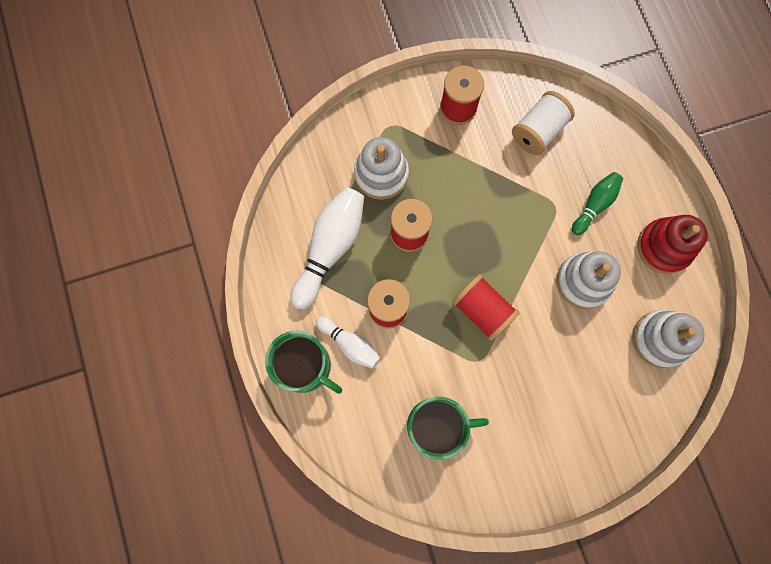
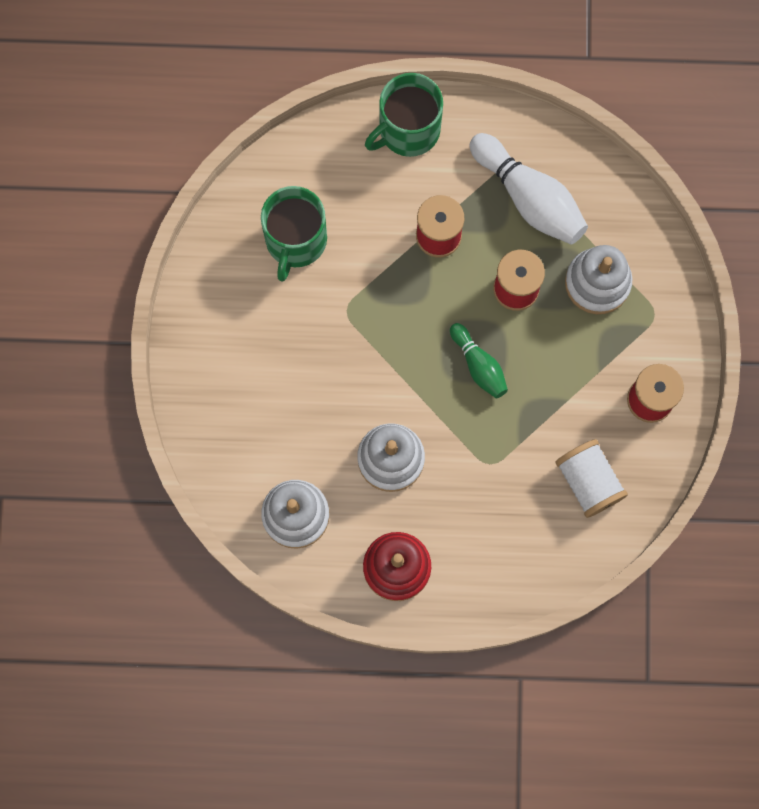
camera: 110 degrees right, 0 degrees up
white bowling pin [316,316,380,369] -> none
red spool [452,274,520,341] -> none
green bowling pin [572,172,623,235] -> green bowling pin moved to [450,323,508,398]

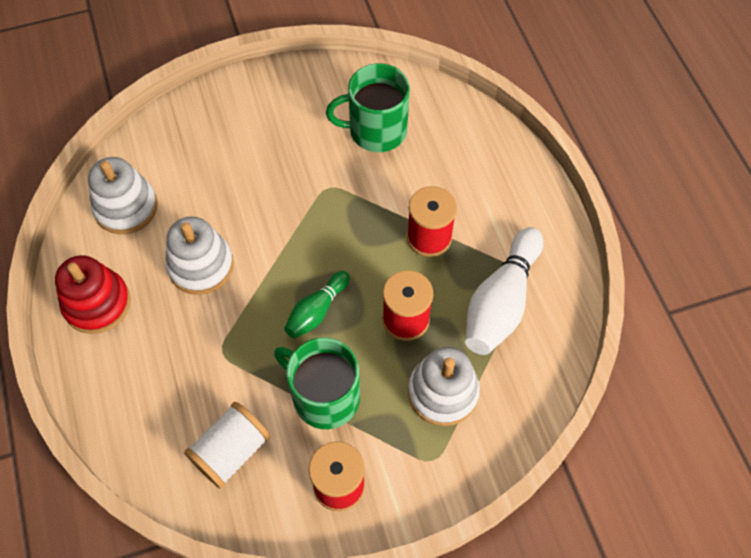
camera: 70 degrees right, 15 degrees down
green mug [365,73,443,157] -> green mug moved to [274,337,360,429]

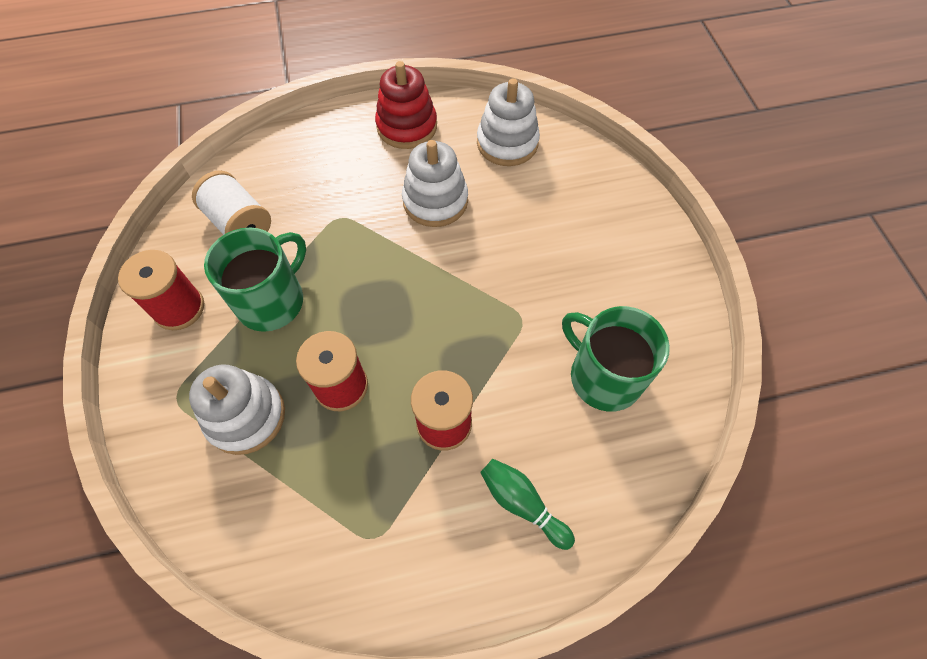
camera: 95 degrees right, 0 degrees up
green bowling pin [284,271,350,339] -> green bowling pin moved to [480,459,575,550]
green mug [326,63,410,152] -> green mug turned 45 degrees counterclockwise [562,306,670,412]
white bowling pin [465,227,543,355] -> none

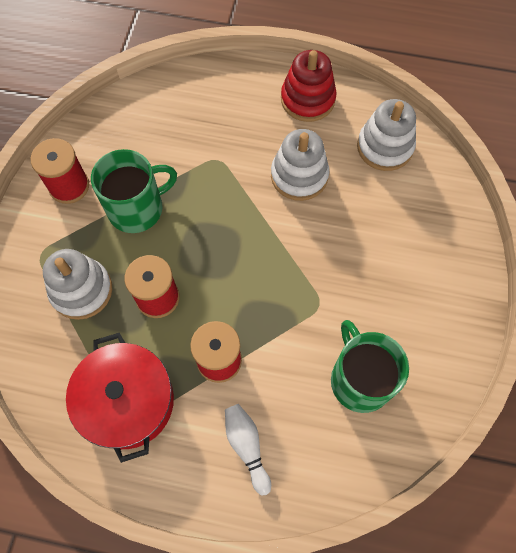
camera: 25 degrees right, 5 degrees up
white spool [192,170,271,235] -> none
green bowling pin [480,459,575,550] -> white bowling pin [225,404,271,495]
none -> red pot [66,333,174,463]

